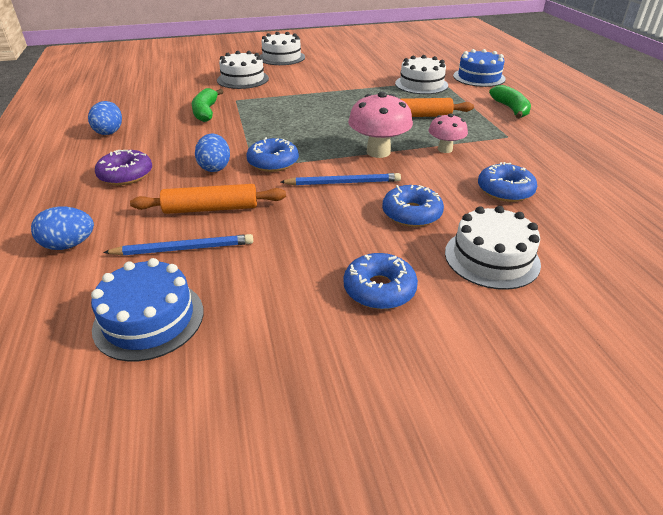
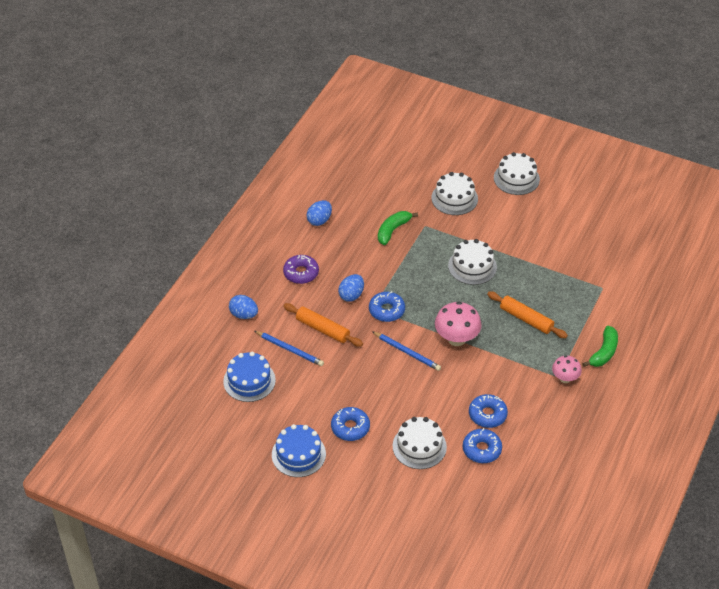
camera: 40 degrees right, 10 degrees up
blue donut [382,185,444,227] -> blue donut moved to [463,428,502,463]
white cake [395,55,448,94] -> white cake moved to [448,239,497,285]
pink mushroom [429,114,468,153] -> pink mushroom moved to [552,355,582,383]
blue cake [453,49,506,87] -> blue cake moved to [272,424,326,477]

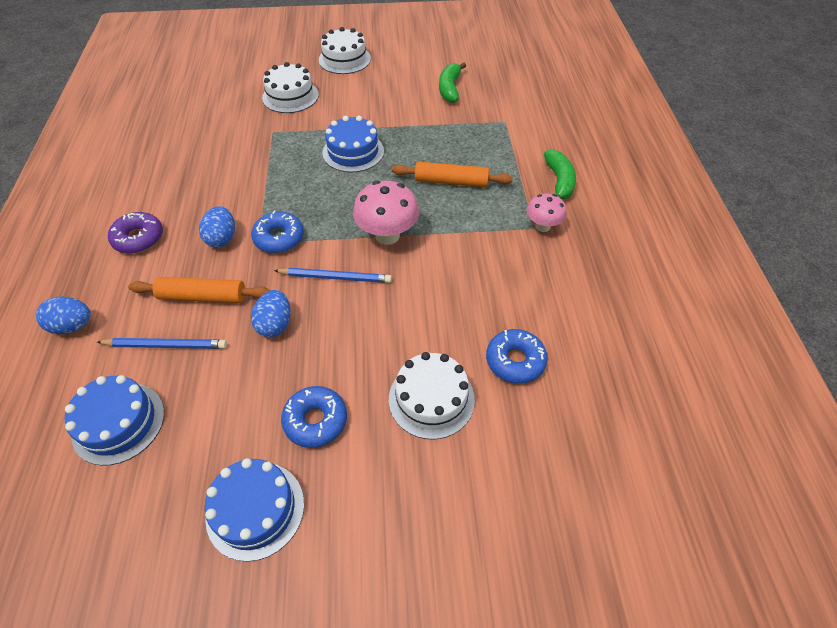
camera: 30 degrees left, 5 degrees up
blue egg [307,200,332,226] -> blue egg moved to [251,290,291,337]
green banana [378,211,418,245] -> green banana moved to [439,63,466,103]
white cake [448,239,497,285] -> blue cake [323,116,384,172]
blue donut [469,394,508,428] -> none

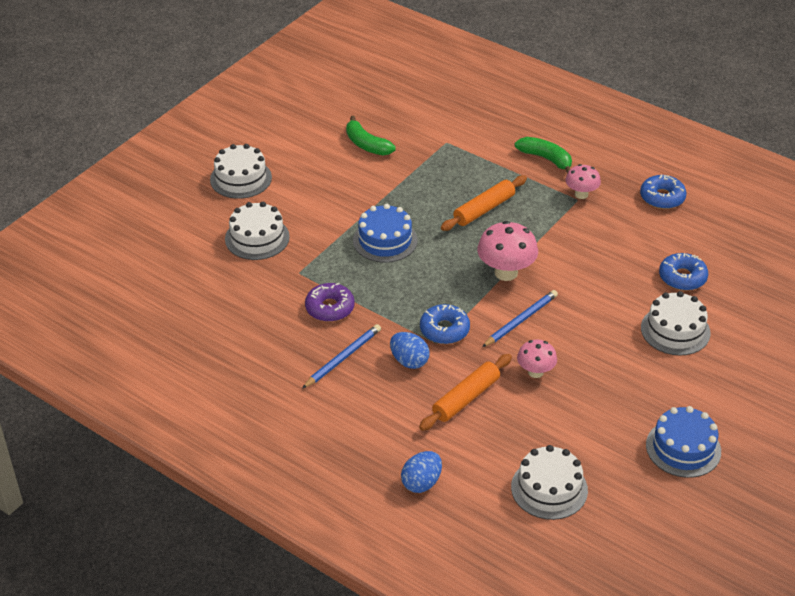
camera: 50 degrees left, 10 degrees down
blue cake [65,375,164,466] -> white cake [511,445,588,520]
blue pencil [97,338,227,349] -> blue pencil moved to [302,324,381,389]
purple donut [108,212,163,254] -> purple donut moved to [305,283,355,322]
blue egg [251,290,291,337] -> pink mushroom [517,339,557,378]
blue donut [281,386,347,448] -> blue donut moved to [640,175,686,209]

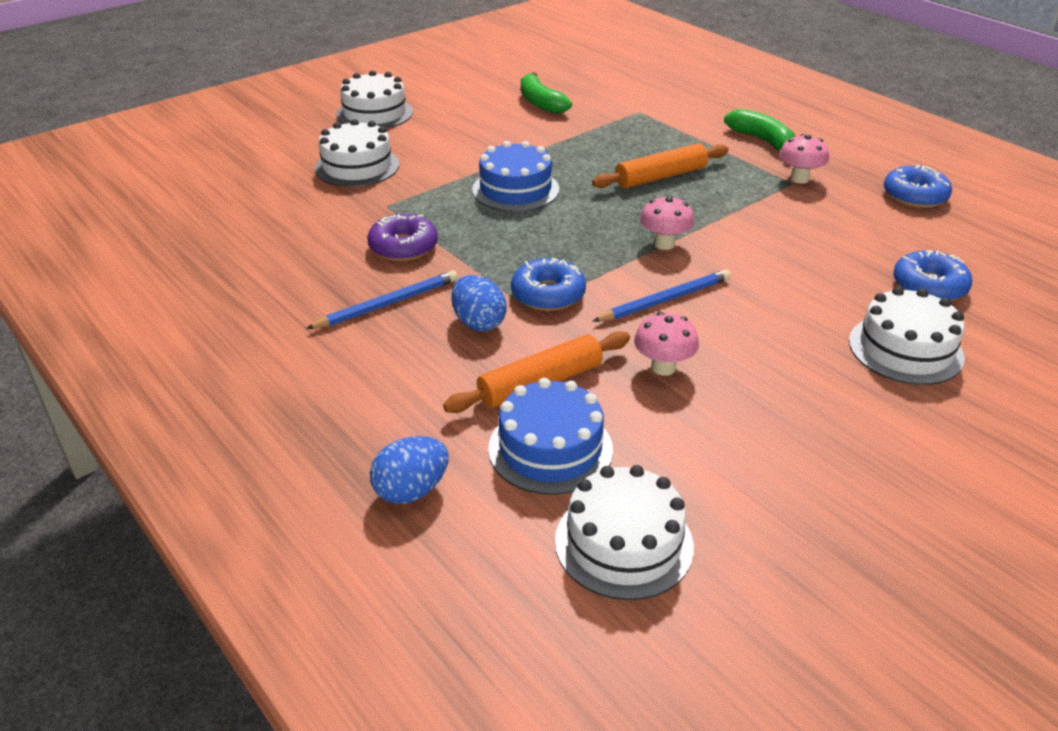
camera: 15 degrees right, 5 degrees down
pink mushroom [477,221,538,281] -> pink mushroom [640,195,694,250], size x0.62
blue cake [646,406,721,478] -> blue cake moved to [488,378,613,495]

